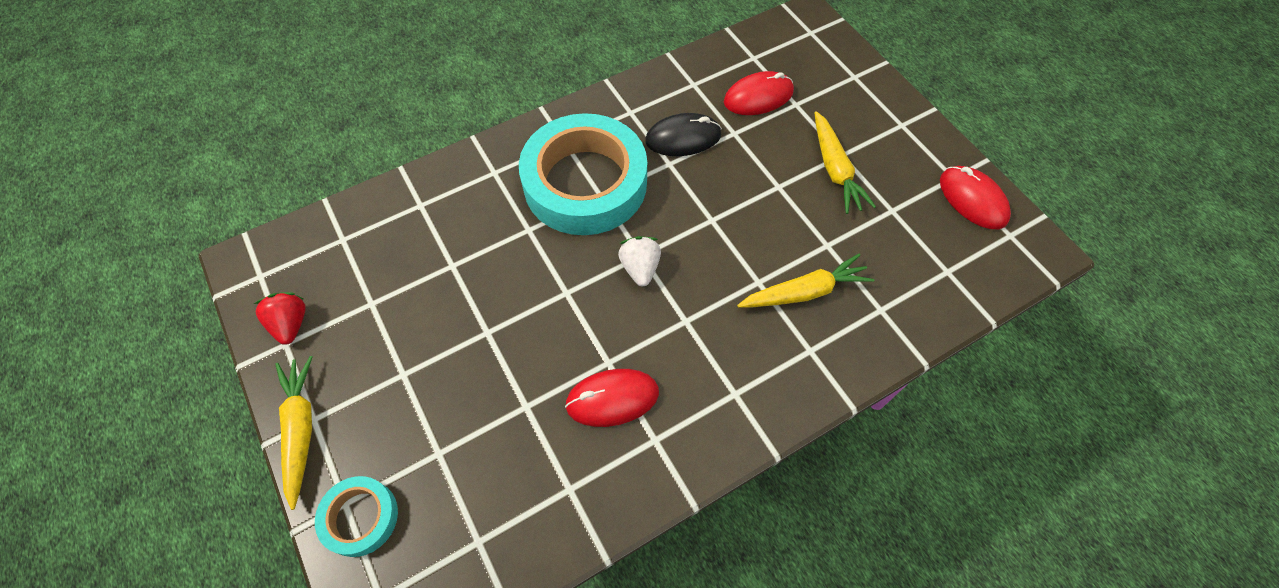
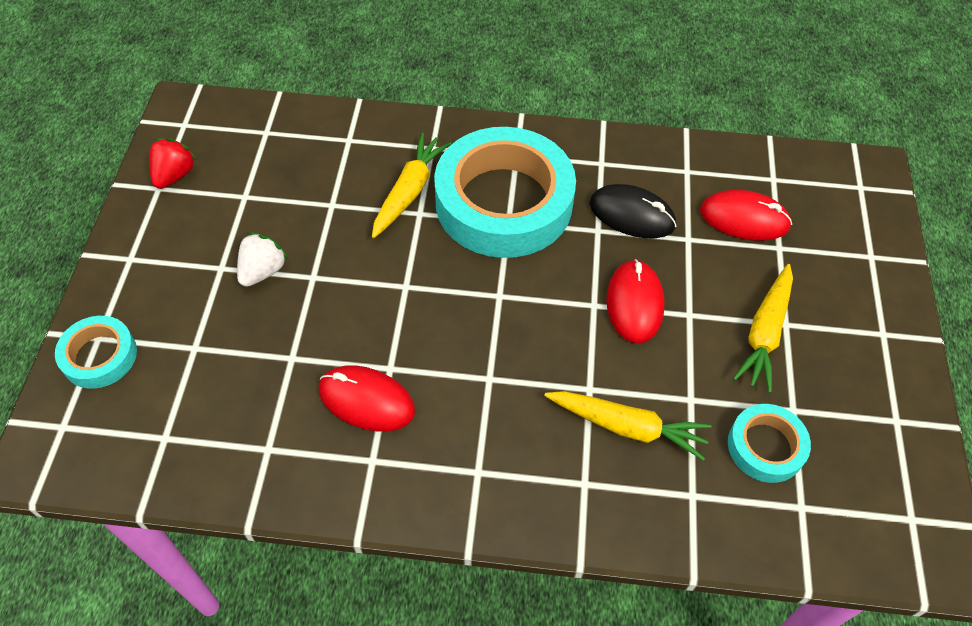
camera: 35 degrees right, 5 degrees down
yellow carrot [275,356,312,510] -> yellow carrot moved to [372,133,452,238]
white strawberry [618,236,661,286] -> white strawberry moved to [237,232,288,287]
red mouse [940,166,1011,229] -> red mouse moved to [606,259,665,344]
none -> turquoise tape [728,404,811,483]

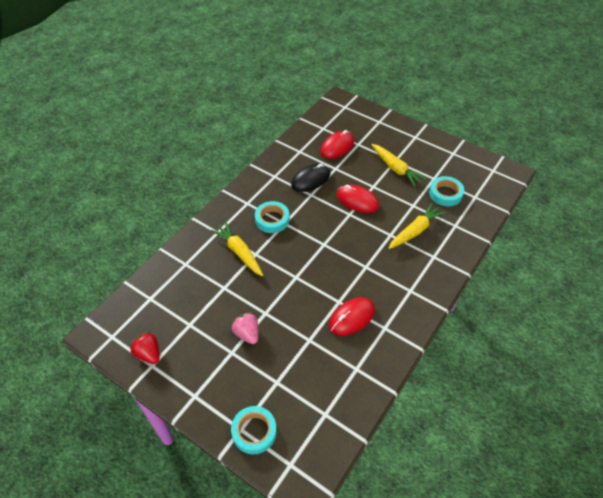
camera: 60 degrees left, 5 degrees down
white strawberry [237,232,288,287] -> pink strawberry [231,312,258,344]
turquoise tape [434,127,576,258] -> turquoise tape [255,201,289,233], size x0.47

